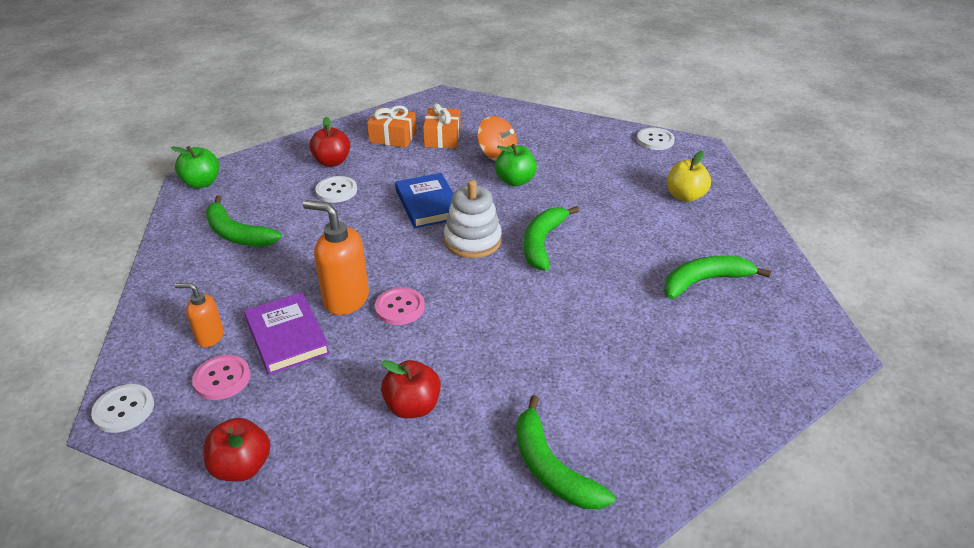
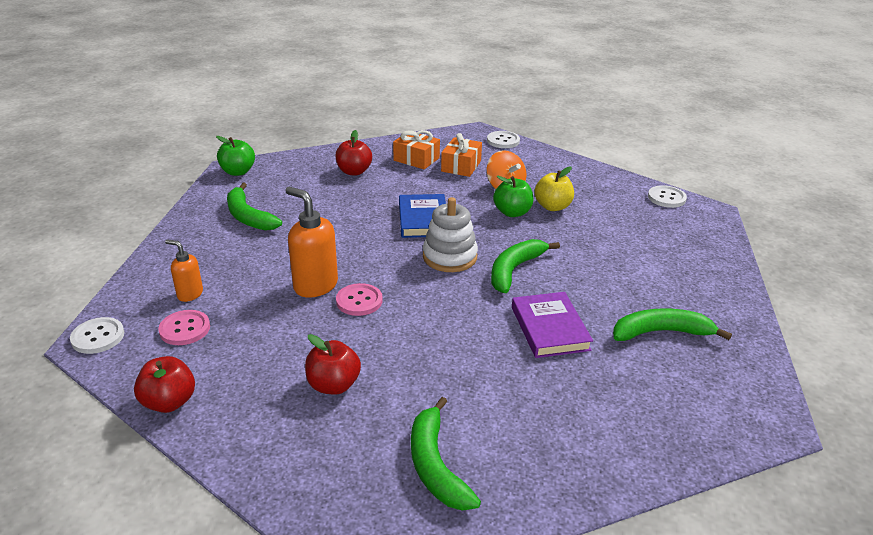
camera: 15 degrees right, 5 degrees down
purple book [244,292,330,375] -> purple book moved to [512,292,593,358]
white button [315,176,357,203] -> white button moved to [487,131,520,148]
yellow apple [667,151,711,202] -> yellow apple moved to [534,166,574,211]

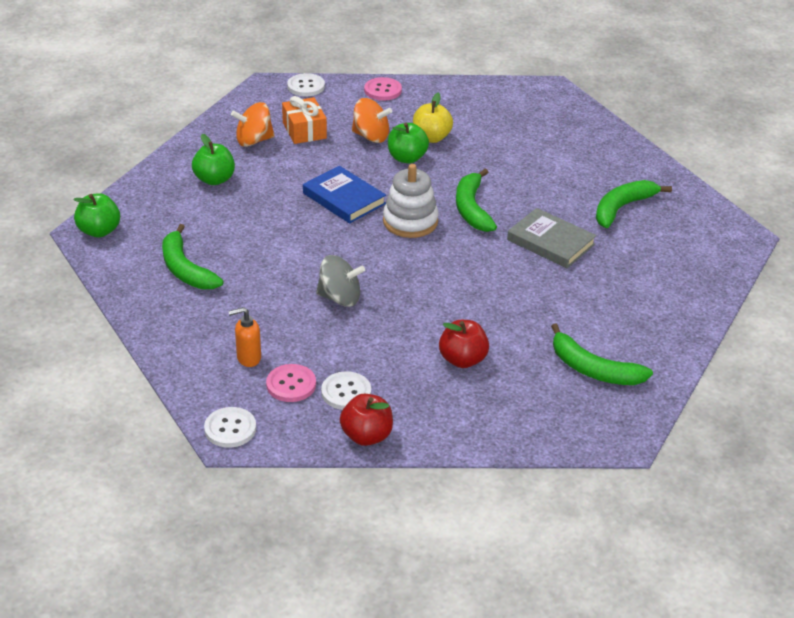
camera: 40 degrees left, 5 degrees up
green banana [227,183,282,231] -> green banana turned 45 degrees clockwise [162,224,224,289]
orange soap dispenser [285,187,338,298] -> grey spinning top [316,255,365,307]
red apple [335,130,372,175] -> green apple [192,134,235,185]
pink button [336,283,383,316] -> pink button moved to [364,77,402,101]
orange gift [393,130,440,169] -> orange spinning top [231,102,275,147]
purple book [512,292,593,358] -> grey book [507,208,597,268]
white button [648,185,687,208] -> white button moved to [321,371,371,410]

